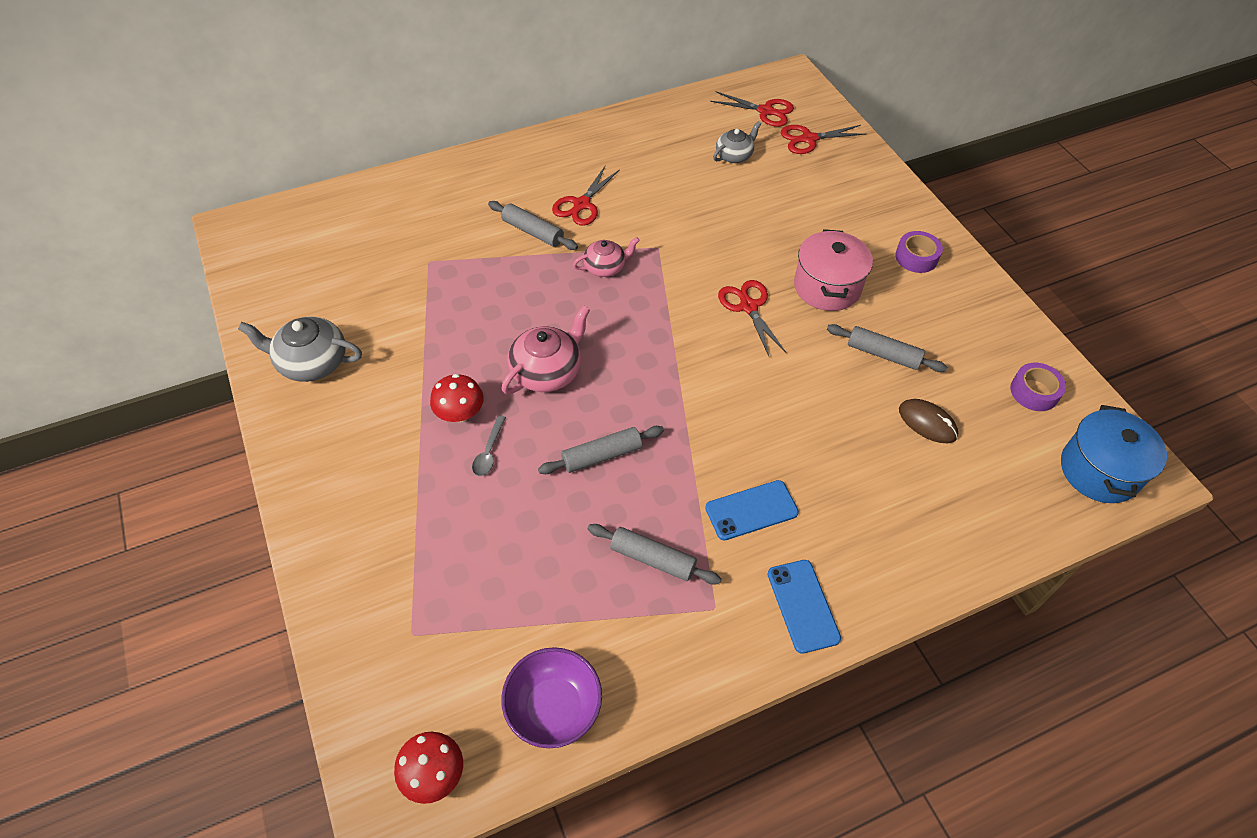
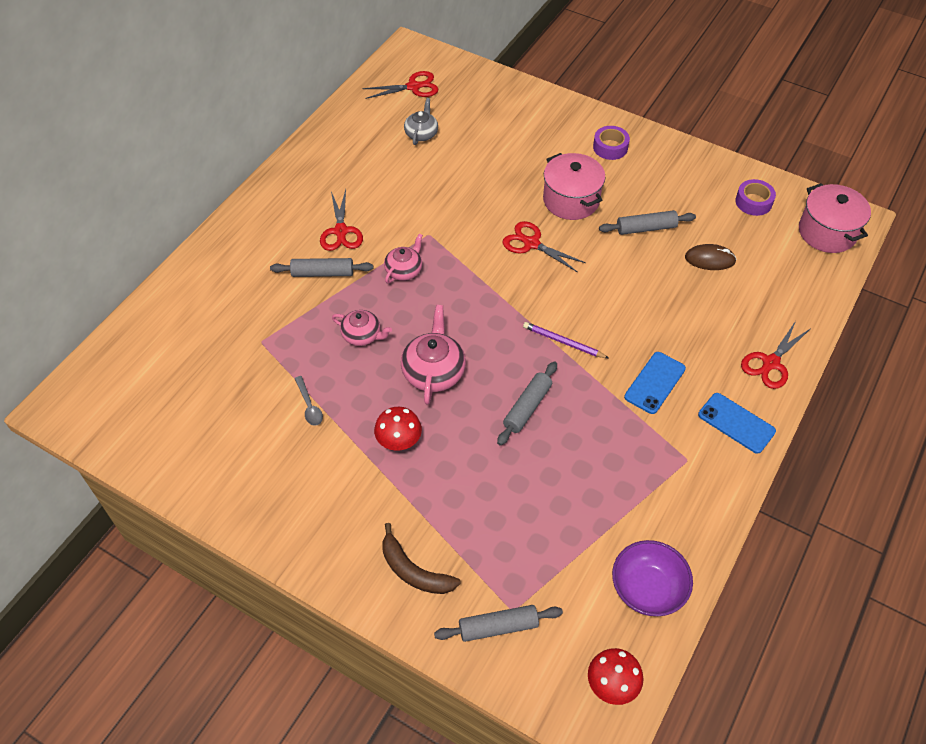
camera: 35 degrees left, 0 degrees up
grey teapot [238,316,362,382] -> none
grey spoon [472,415,506,476] -> grey spoon moved to [295,376,323,426]
grey rolling pin [588,524,721,585] -> grey rolling pin moved to [434,605,563,642]
red scissors [781,125,867,154] -> red scissors moved to [741,321,811,389]
blue pot [1061,405,1167,503] -> pink pot [799,183,871,253]
none -> pink teapot [332,310,392,346]
none -> brown banana [383,523,461,594]
none -> purple pencil [523,322,608,358]

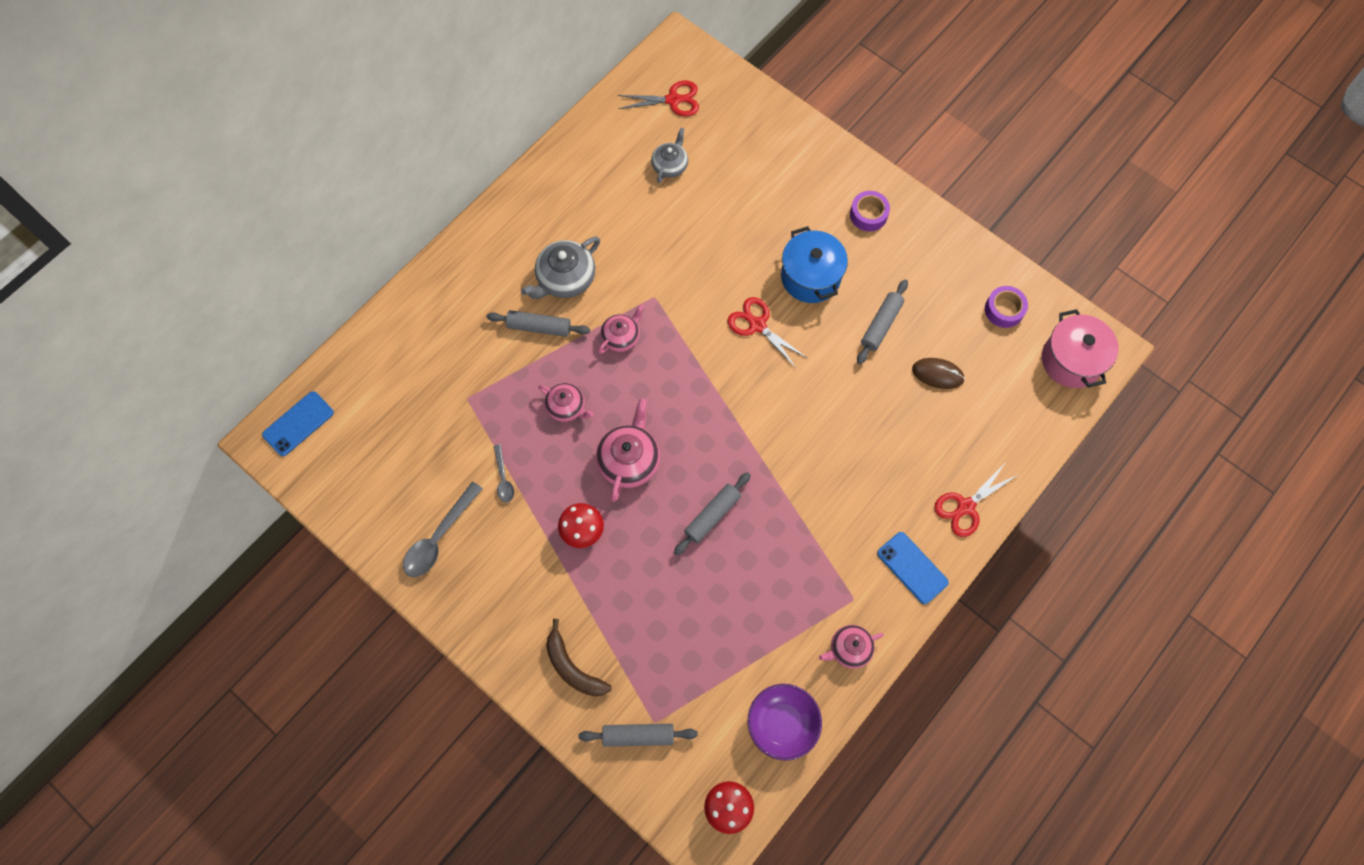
camera: 10 degrees right, 15 degrees up
red scissors [320,190,363,251] -> grey teapot [521,237,600,299]
purple pencil [523,322,608,358] -> none
pink pot [543,153,605,220] -> blue pot [781,226,848,303]
grey rolling pin [599,210,696,235] -> grey rolling pin turned 60 degrees counterclockwise [857,279,908,364]
blue phone [624,352,686,414] -> blue phone moved to [262,391,334,456]
none -> grey spoon [403,482,483,577]
none -> pink teapot [819,625,884,669]

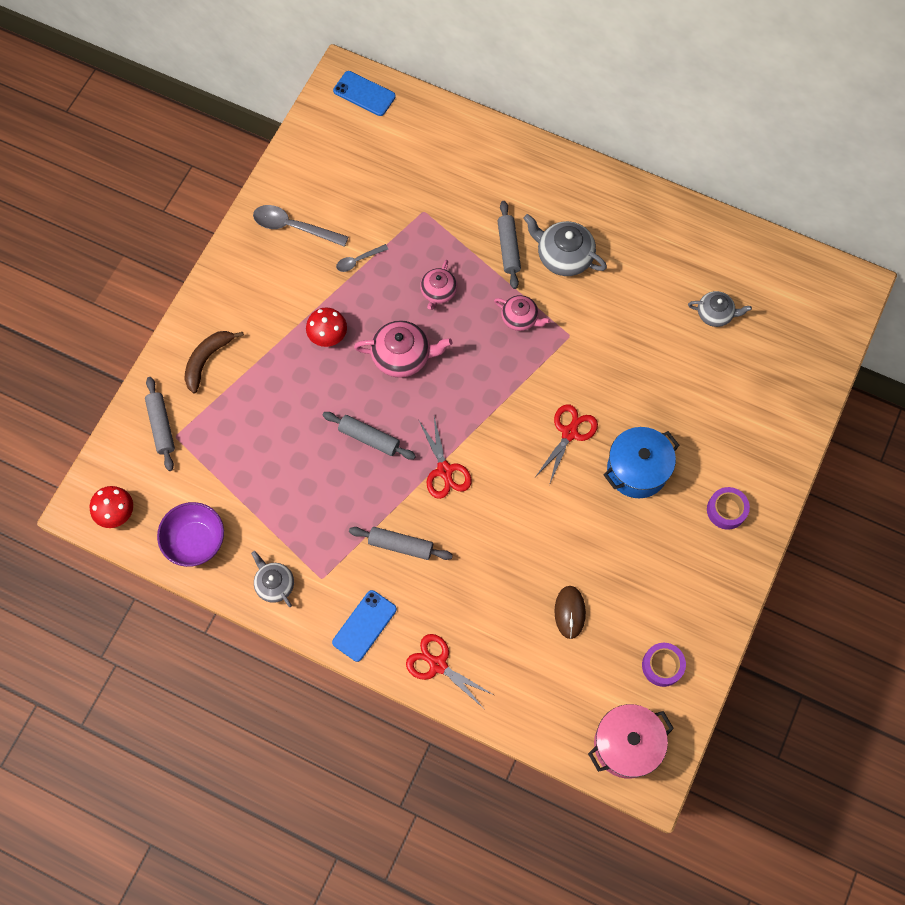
camera: 75 degrees right, 0 degrees up
red scissors [617,81,699,116] -> red scissors moved to [418,417,472,499]
pink teapot [819,625,884,669] -> grey teapot [251,551,294,607]
grey rolling pin [857,279,908,364] -> grey rolling pin moved to [349,527,453,560]

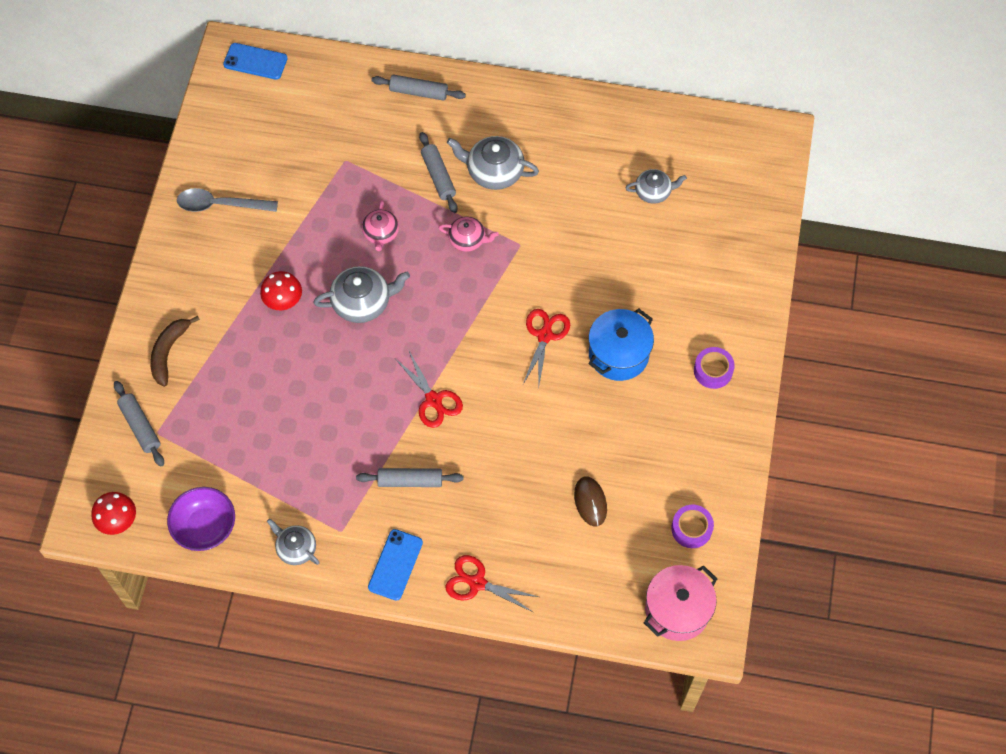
camera: 15 degrees left, 5 degrees down
grey rolling pin [322,412,416,459] -> grey rolling pin moved to [371,75,466,101]
grey spoon [336,244,388,272] -> none
pink teapot [354,320,452,378] -> grey teapot [314,266,410,323]

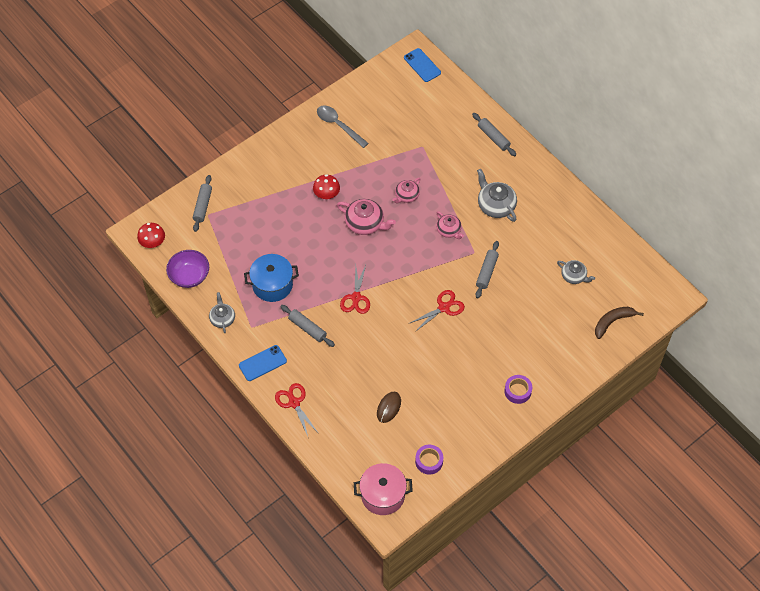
camera: 40 degrees right, 5 degrees down
brown banana [150,316,200,387] -> brown banana moved to [595,307,644,339]
grey teapot [314,266,410,323] -> pink teapot [337,199,396,235]
grey rolling pin [419,132,458,213] -> grey rolling pin moved to [475,241,499,298]
blue pot [588,308,654,381] -> blue pot moved to [244,254,299,302]

